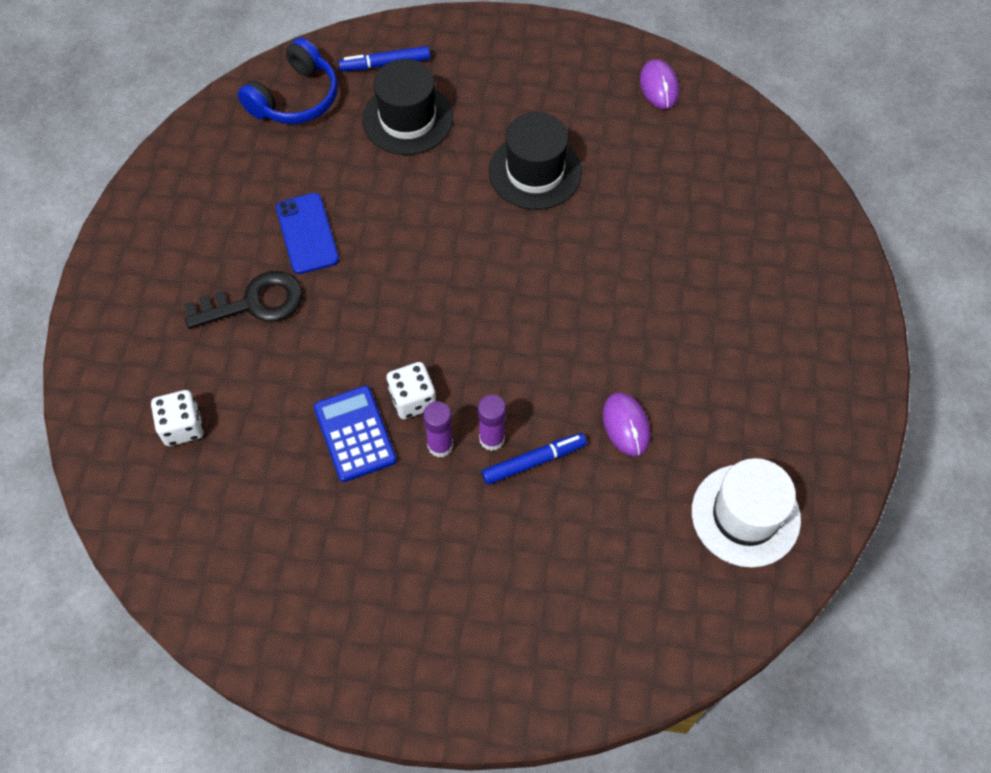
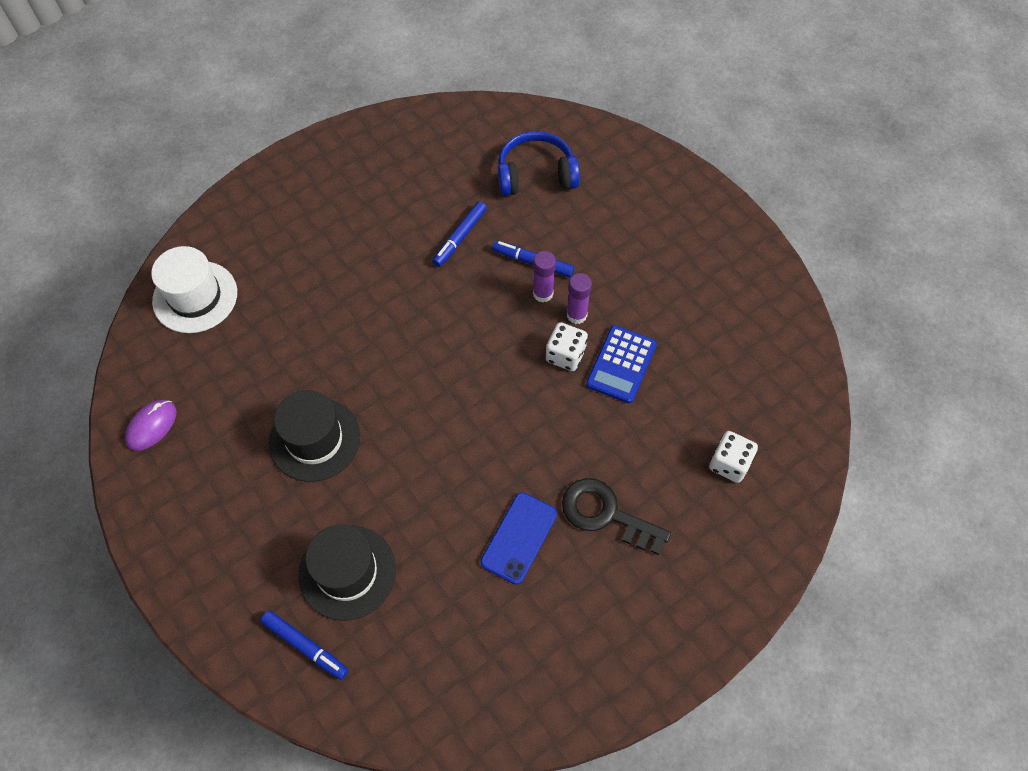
camera: 135 degrees left, 0 degrees up
blue headphones [238,38,338,124] -> blue headphones moved to [498,131,580,196]
purple mouse [603,392,651,456] -> blue marker [432,201,487,267]
white hat [692,458,801,567] -> white hat moved to [151,246,237,333]

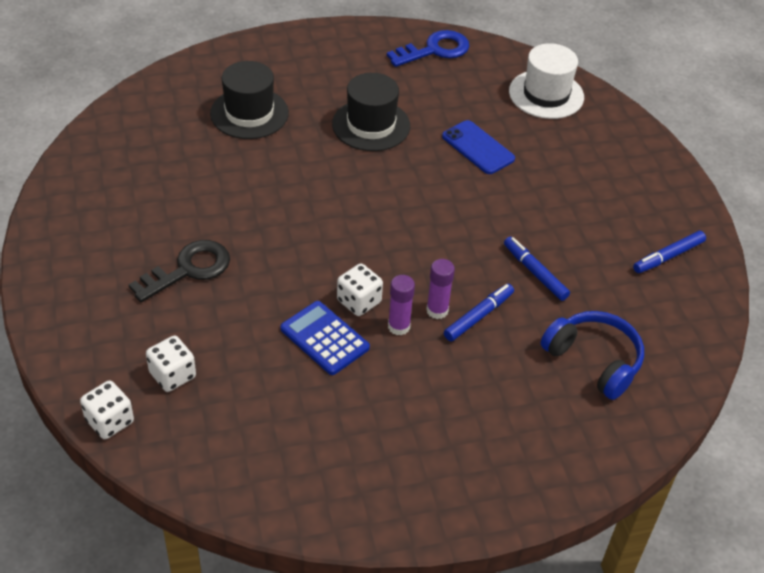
camera: 110 degrees right, 15 degrees down
purple mouse [125,400,177,451] -> blue key [387,30,469,67]
blue marker [260,611,349,680] -> blue marker moved to [633,231,706,273]
blue phone [480,492,557,584] -> blue phone moved to [442,120,515,174]
blue headphones [498,131,580,196] -> blue headphones turned 60 degrees counterclockwise [541,311,644,400]
none -> white dice [80,380,134,439]

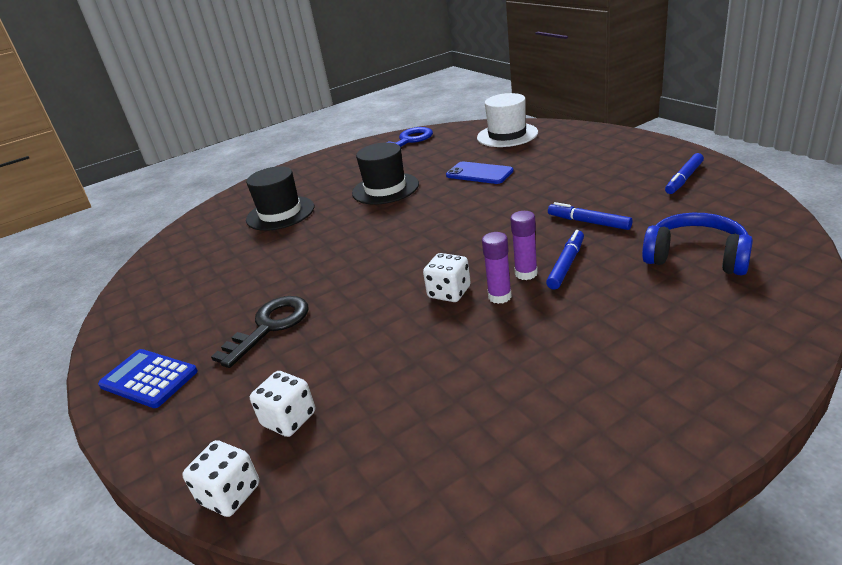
camera: 10 degrees left, 15 degrees down
blue calculator [280,301,370,375] -> blue calculator moved to [98,349,198,408]

